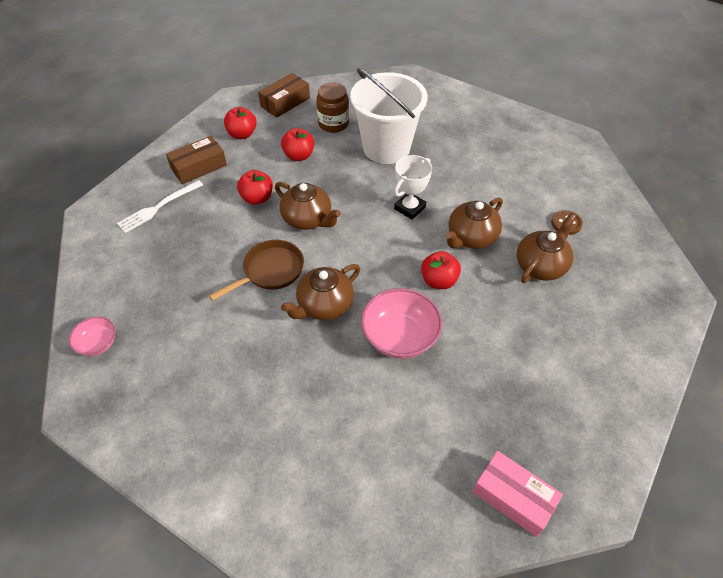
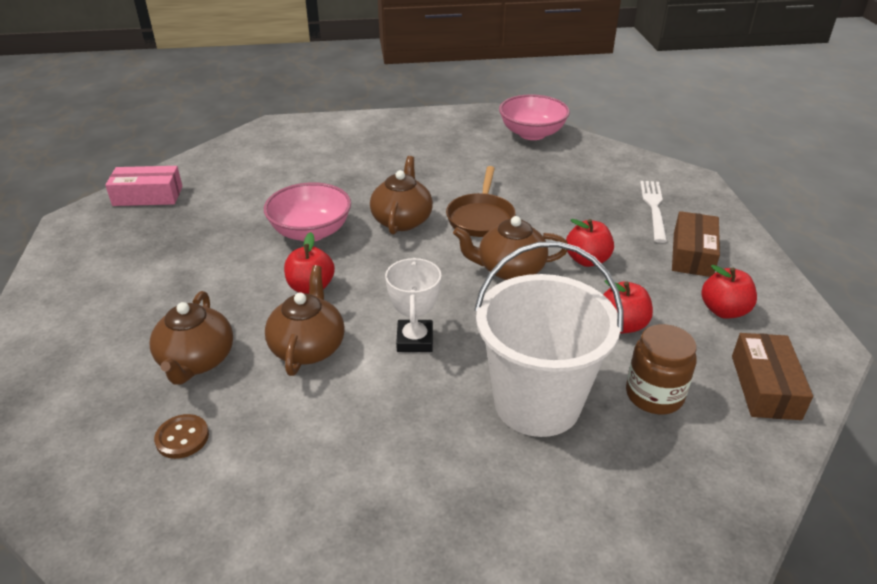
camera: 140 degrees right, 15 degrees down
pink bowl [69,316,116,356] -> pink bowl [499,94,570,140], size x1.78

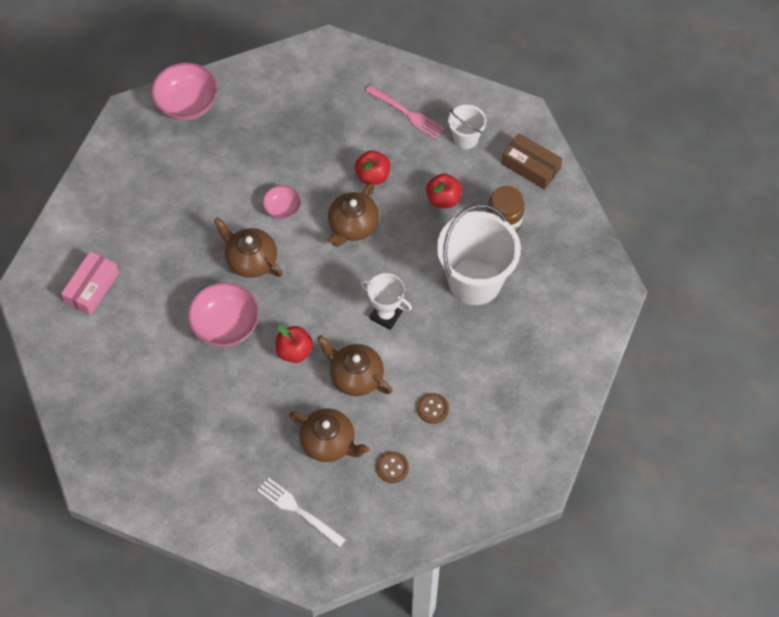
camera: 60 degrees left, 25 degrees up
pink box [105,166,183,206] -> pink box moved to [61,251,119,316]
brown pan [446,166,516,237] -> pink bowl [263,185,301,219]
white fork [640,181,667,243] -> white fork moved to [257,477,346,547]
brown box [672,211,720,277] -> pink fork [365,85,445,140]
red apple [701,265,757,319] -> white bucket [448,105,486,149]
none -> brown button [417,393,449,424]

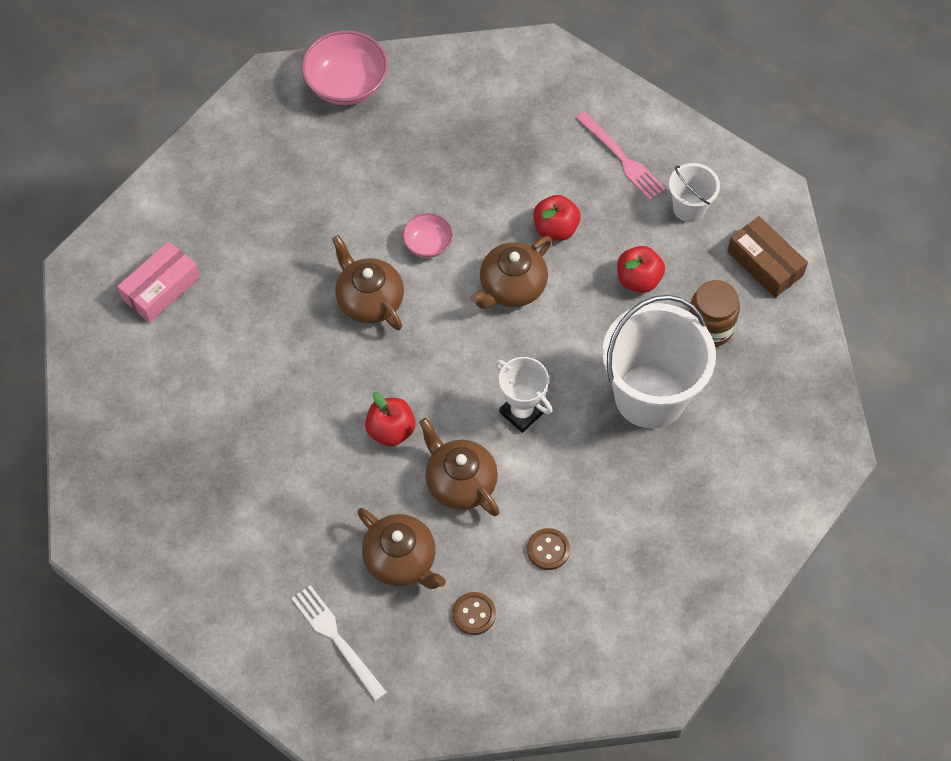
camera: 15 degrees right, 0 degrees up
pink bowl [188,282,259,347] -> none

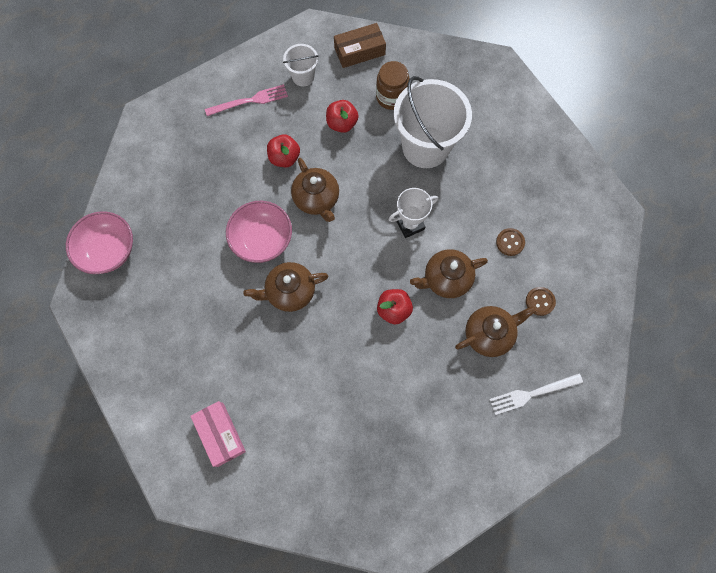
camera: 70 degrees left, 10 degrees up
pink bowl [403,213,453,258] -> pink bowl [226,201,292,263], size x1.78

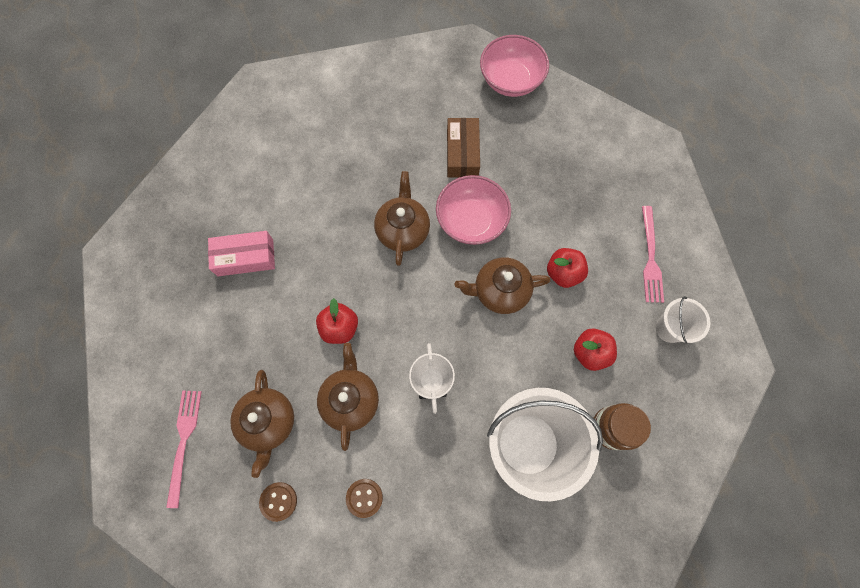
camera: 110 degrees right, 0 degrees up
pink box [190,401,246,467] -> pink box moved to [208,231,275,276]
brown box [334,23,386,68] -> brown box moved to [447,118,480,178]
white fork [489,373,583,415] -> pink fork [166,391,202,508]

